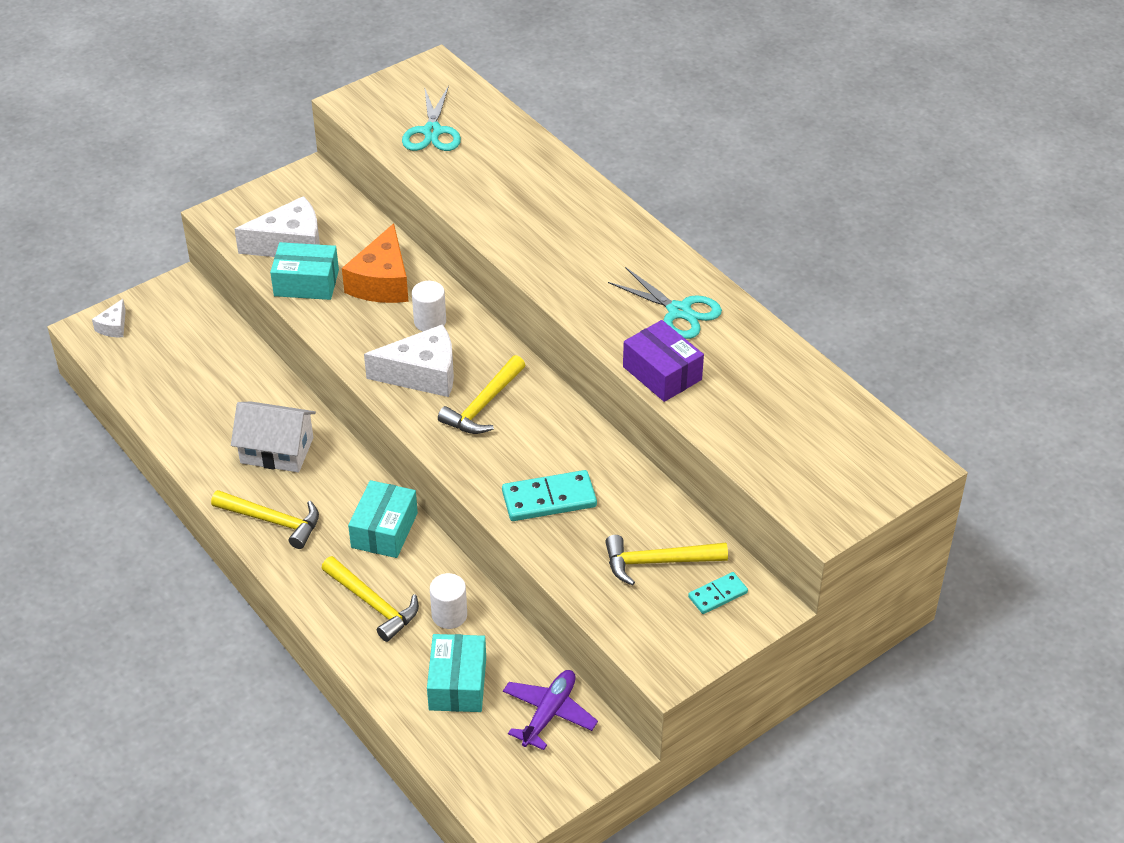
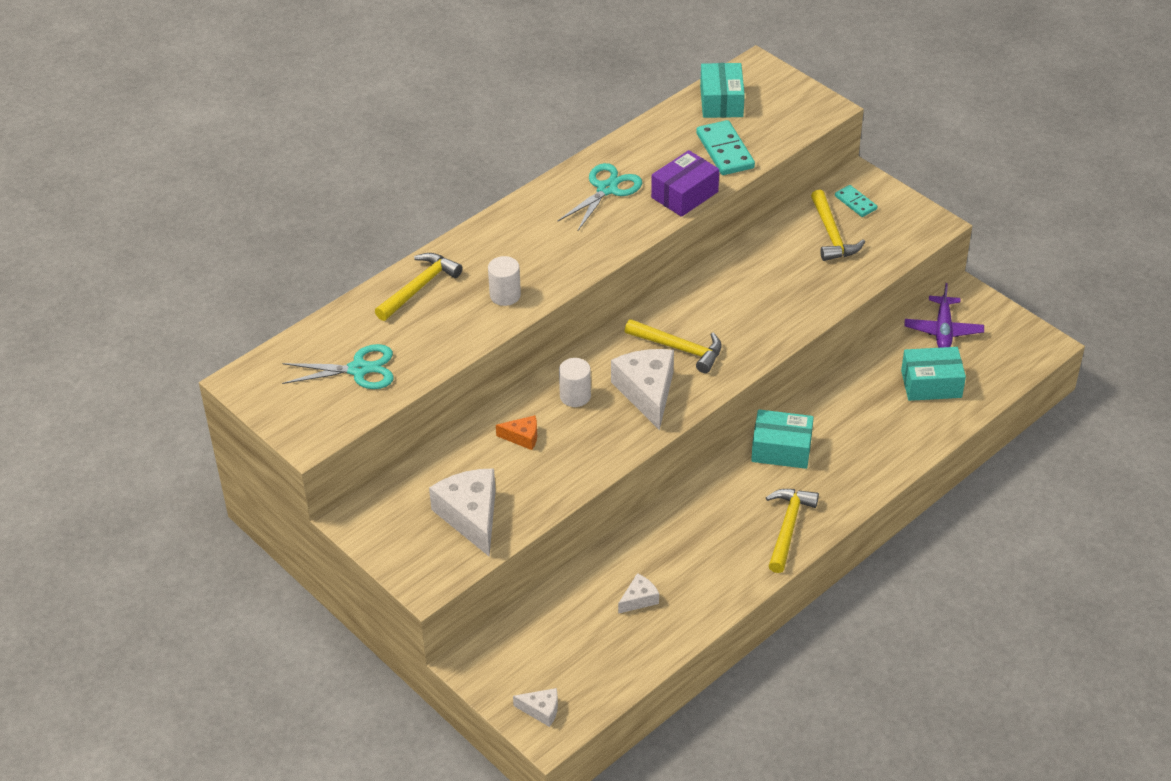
camera: 95 degrees left, 0 degrees up
white house [231,402,316,472] -> none
turquoise box [270,242,339,300] -> turquoise box moved to [700,63,745,118]
yellow hammer [321,556,419,642] -> yellow hammer moved to [375,253,463,321]
orange cheese [342,223,409,303] -> orange cheese [496,415,537,450], size x0.50
white cylinder [430,573,467,629] -> white cylinder moved to [488,256,521,306]
turquoise domino [502,470,597,521] -> turquoise domino moved to [696,120,755,175]
purple plane [503,670,598,750] -> purple plane turned 105 degrees counterclockwise [905,283,984,348]
none -> white cheese [618,573,659,614]

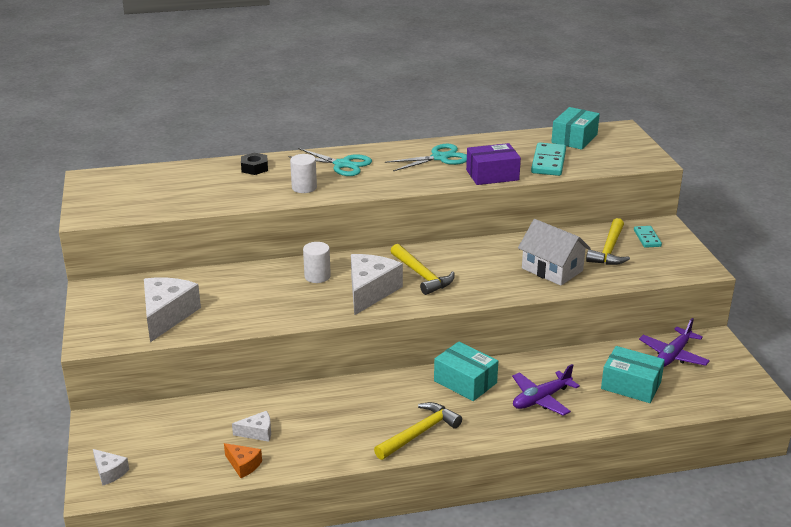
camera: 30 degrees right, 15 degrees down
turquoise scissors [282,344,394,389] -> turquoise scissors moved to [288,148,372,176]
yellow hammer [375,253,463,321] -> black nut [241,153,268,175]
orange cheese [496,415,537,450] -> orange cheese moved to [224,443,262,478]
none -> purple plane [512,364,580,416]
none -> white house [518,219,591,286]

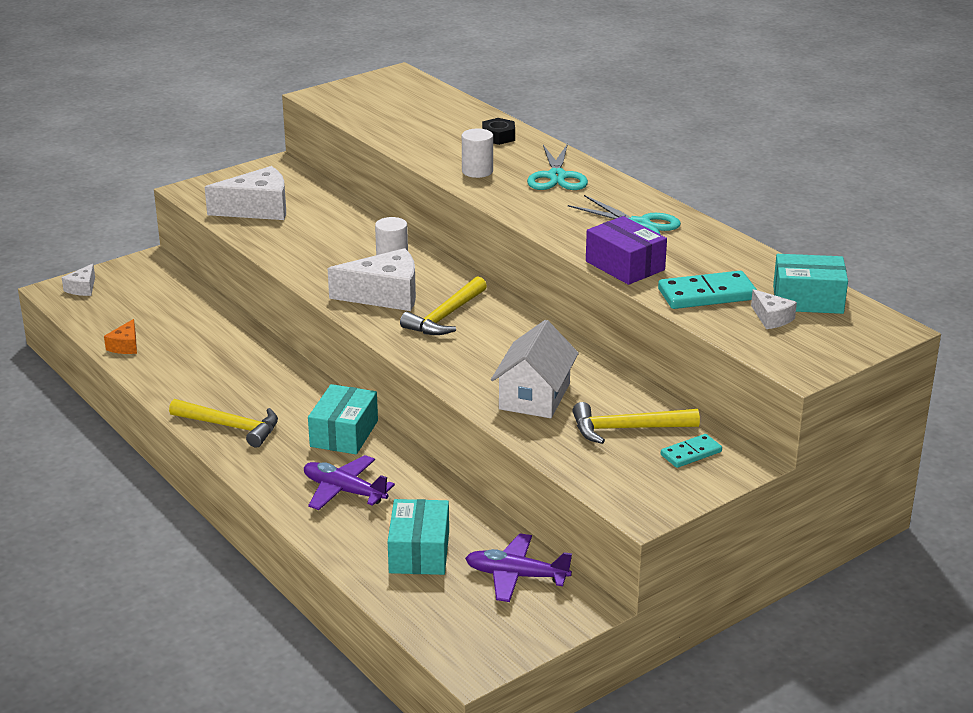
camera: 65 degrees right, 0 degrees up
white cheese [232,411,271,442] -> white cheese moved to [751,289,797,329]

